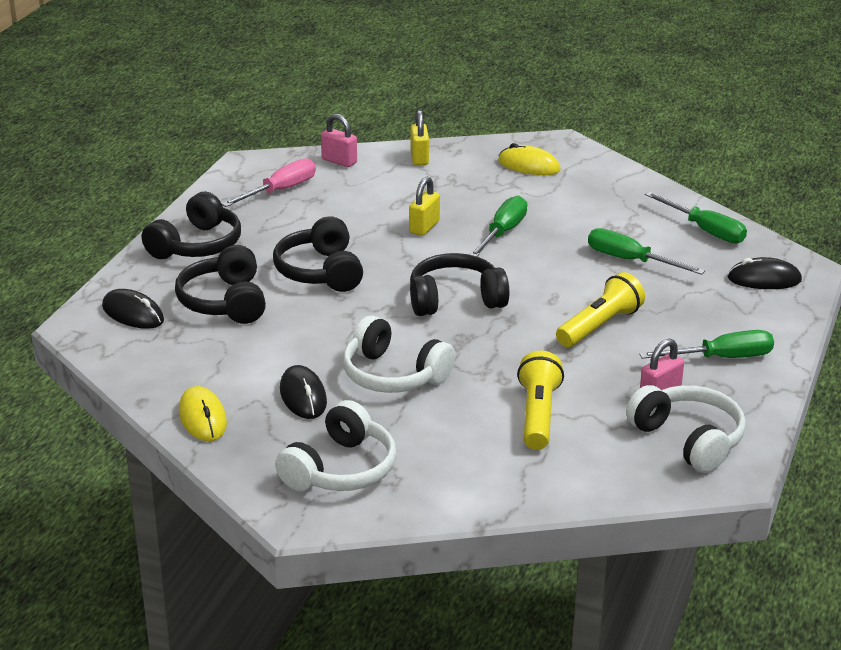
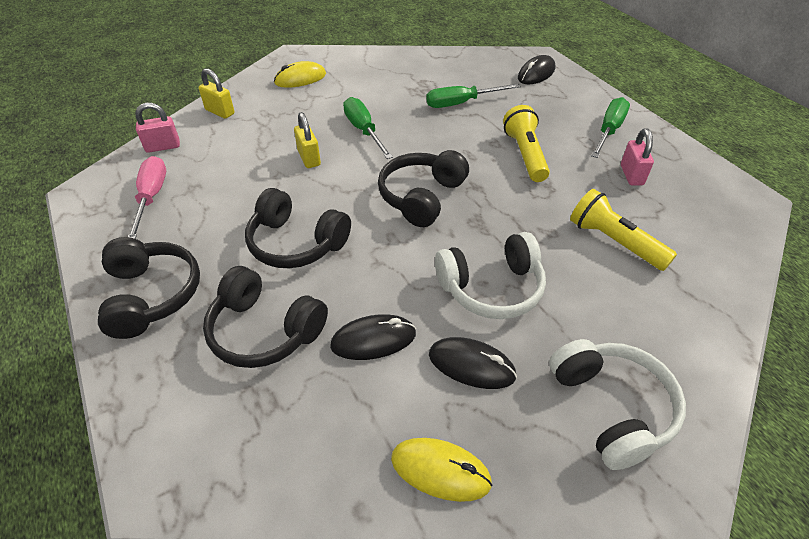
camera: 50 degrees left, 15 degrees up
black mouse [102,289,164,329] -> black mouse moved to [330,314,416,360]
white headphones [626,385,746,473] -> none
green screwdriver [645,192,747,244] -> none

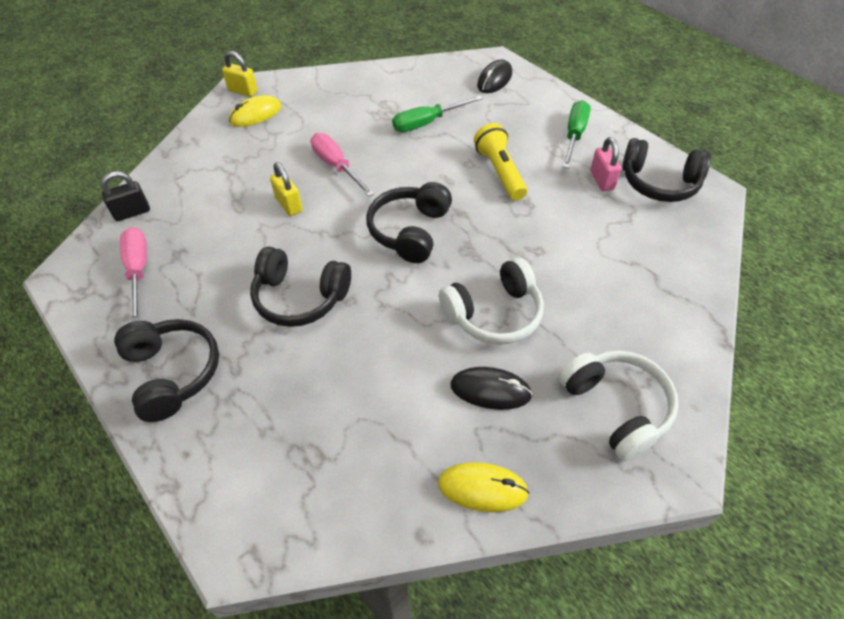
camera: 10 degrees left, 5 degrees up
pink padlock [135,103,180,153] -> black padlock [101,171,150,221]
yellow padlock [199,68,235,119] -> yellow padlock moved to [222,51,257,97]
black headphones [203,266,328,368] -> black headphones moved to [622,138,711,202]
black mouse [330,314,416,360] -> none
green screwdriver [343,97,393,159] -> pink screwdriver [311,133,374,197]
yellow flashlight [570,189,677,271] -> none

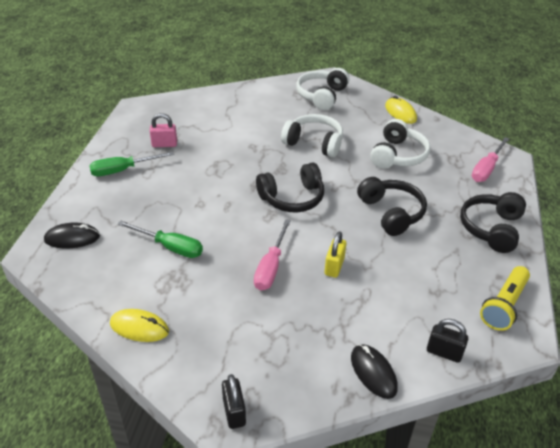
camera: 130 degrees left, 10 degrees down
pink screwdriver [120,227,147,322] -> pink screwdriver moved to [472,137,509,182]
yellow padlock [222,51,257,97] -> black padlock [222,374,246,429]
yellow mouse [229,95,282,127] -> yellow mouse moved to [110,309,169,342]
black mouse [450,367,533,410] -> black mouse moved to [351,344,398,399]
yellow flashlight [474,123,527,200] -> yellow flashlight moved to [480,266,530,331]
pink padlock [590,137,621,191] -> pink padlock turned 45 degrees clockwise [150,113,177,147]
black headphones [622,138,711,202] -> none
none -> white headphones [370,119,430,169]

